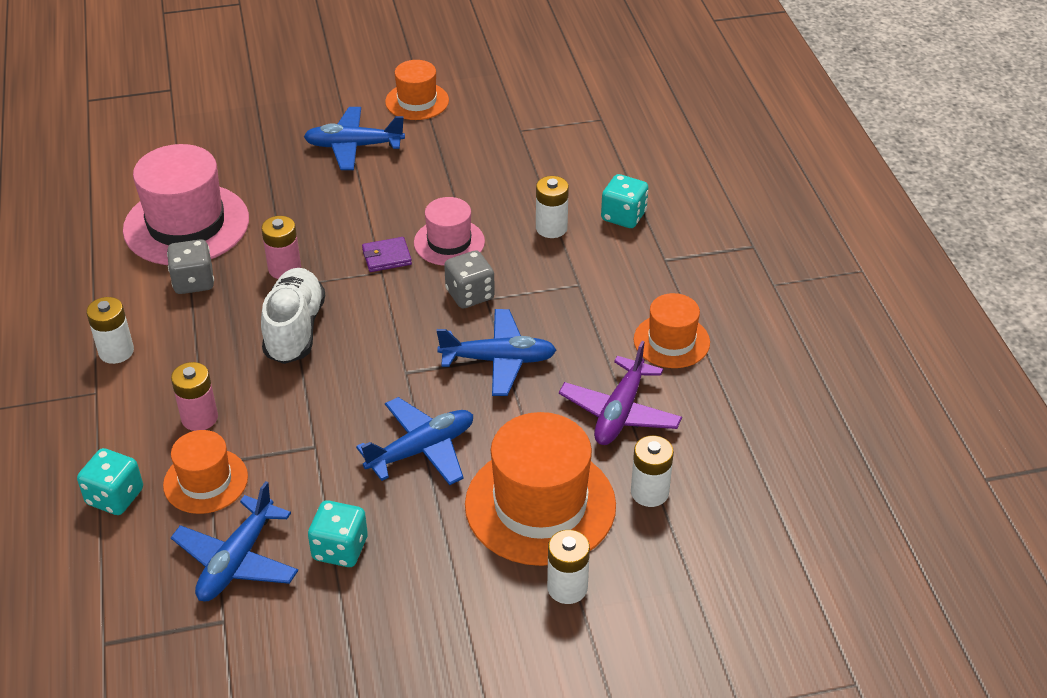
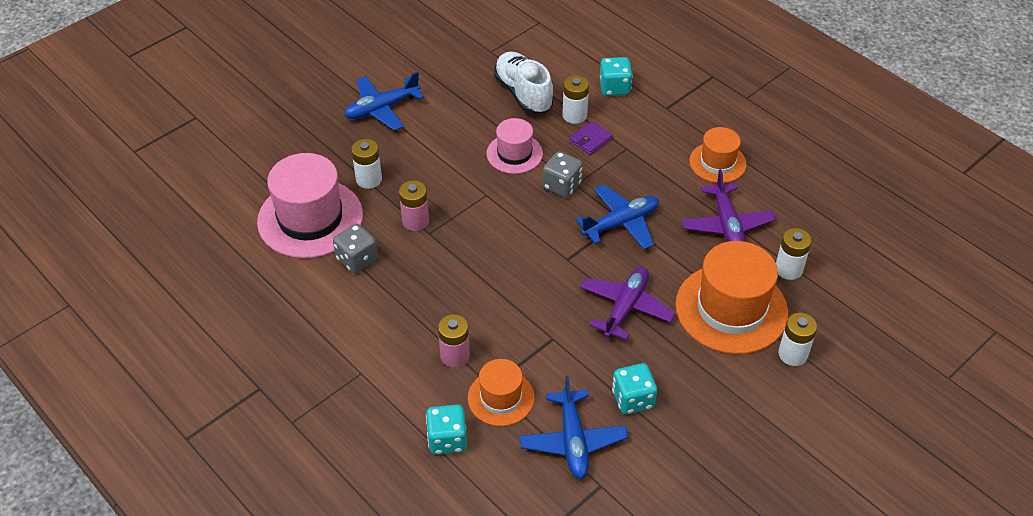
camera: 30 degrees left, 5 degrees up
white battery [86,297,134,364] -> white battery moved to [351,139,382,189]
white shoe [261,268,325,364] -> white shoe moved to [494,52,554,114]
blue plane [356,397,473,485] -> purple plane [580,267,675,340]
purple wallet [362,237,412,272] -> purple wallet moved to [569,121,613,155]
orange hat [385,60,449,120] -> none

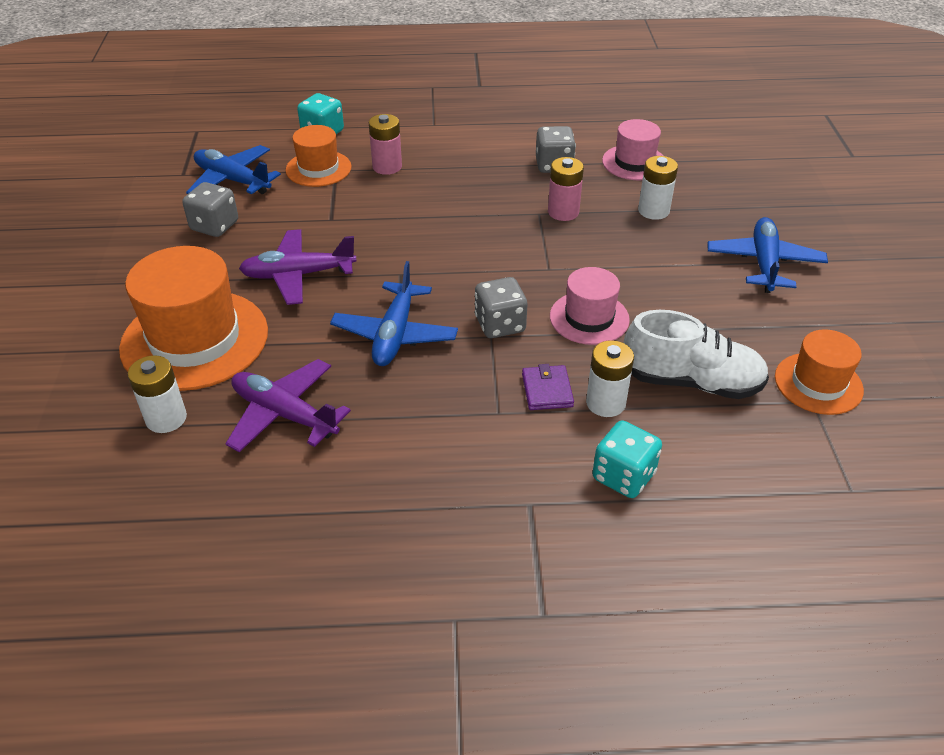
camera: 130 degrees right, 5 degrees down
pink hat [257,153,363,258] -> pink hat [602,119,664,180], size x0.56
purple plane [580,267,675,340] -> purple plane turned 105 degrees clockwise [239,229,357,305]
turquoise dice [612,363,657,414] -> grey dice [182,182,238,237]
orange hat [689,127,747,183] -> orange hat moved to [775,329,864,415]
white battery [778,313,817,366] -> none

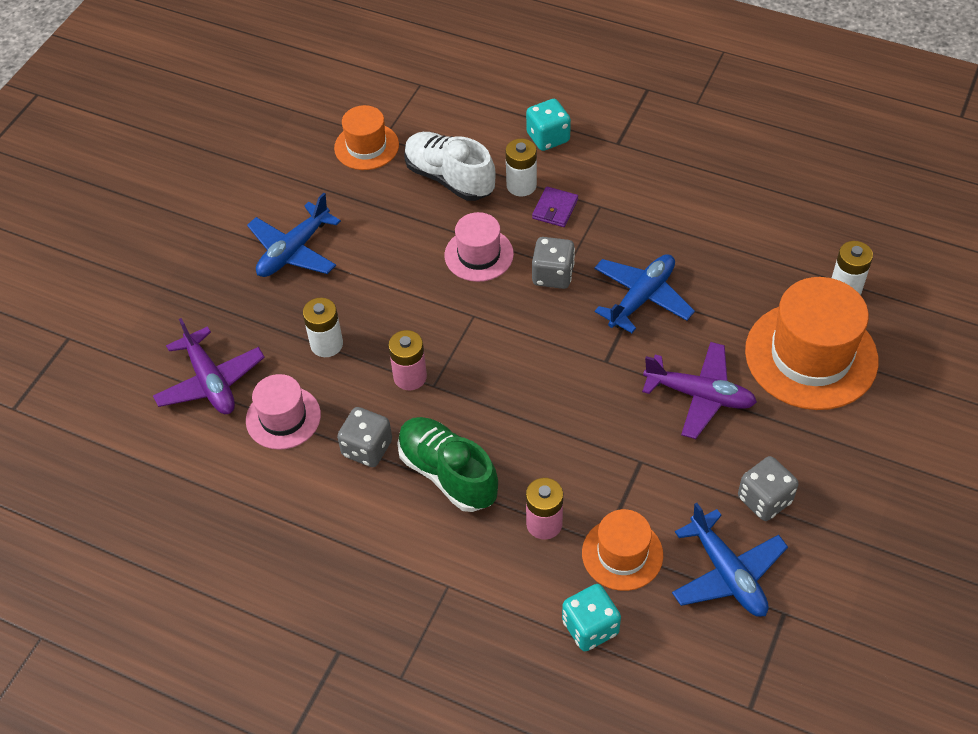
camera: 150 degrees left, 10 degrees up
purple plane [225,359,351,452] -> purple plane moved to [153,318,265,414]
none -> green shoe [397,417,498,512]

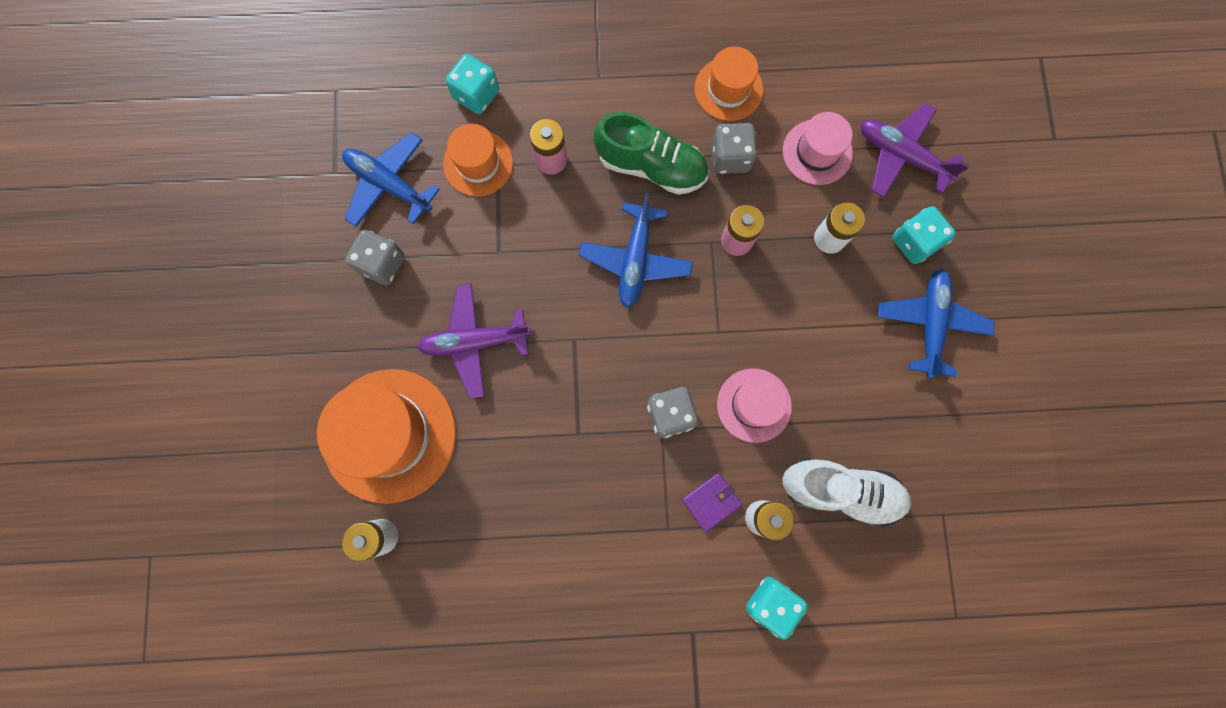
camera: 150 degrees right, 25 degrees up
orange hat [334,105,399,170] -> orange hat moved to [695,46,763,121]
purple wallet [532,186,578,227] -> purple wallet turned 60 degrees clockwise [682,473,742,532]
blue plane [594,254,695,333] -> blue plane moved to [579,192,693,308]
none -> turquoise dice [892,206,956,264]

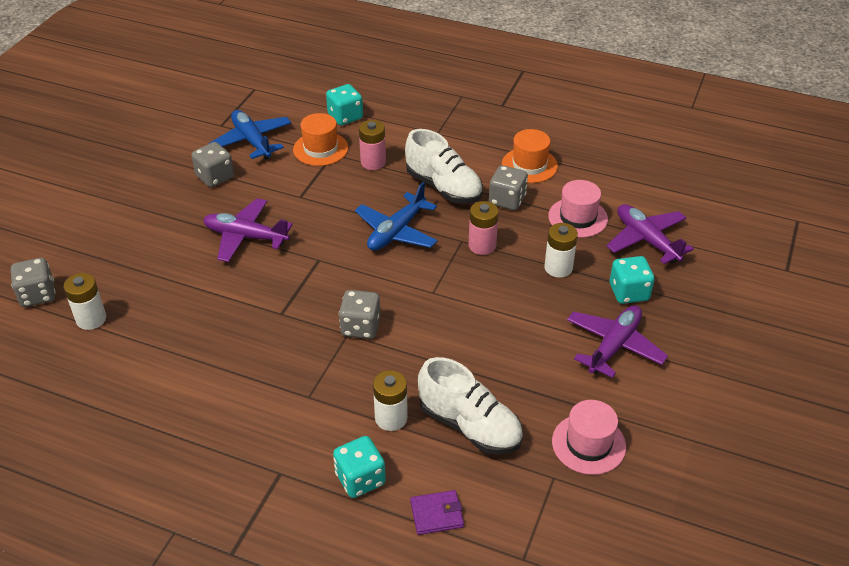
camera: 25 degrees right, 35 degrees down
orange hat [317,369,456,504] -> none
green shoe [594,112,708,195] -> white shoe [405,129,483,203]
purple wallet [682,473,742,532] -> purple wallet moved to [410,490,464,535]
pink hat [717,368,792,443] -> pink hat moved to [552,400,626,475]
blue plane [878,269,995,379] -> purple plane [567,305,668,378]
none -> grey dice [11,258,56,307]

